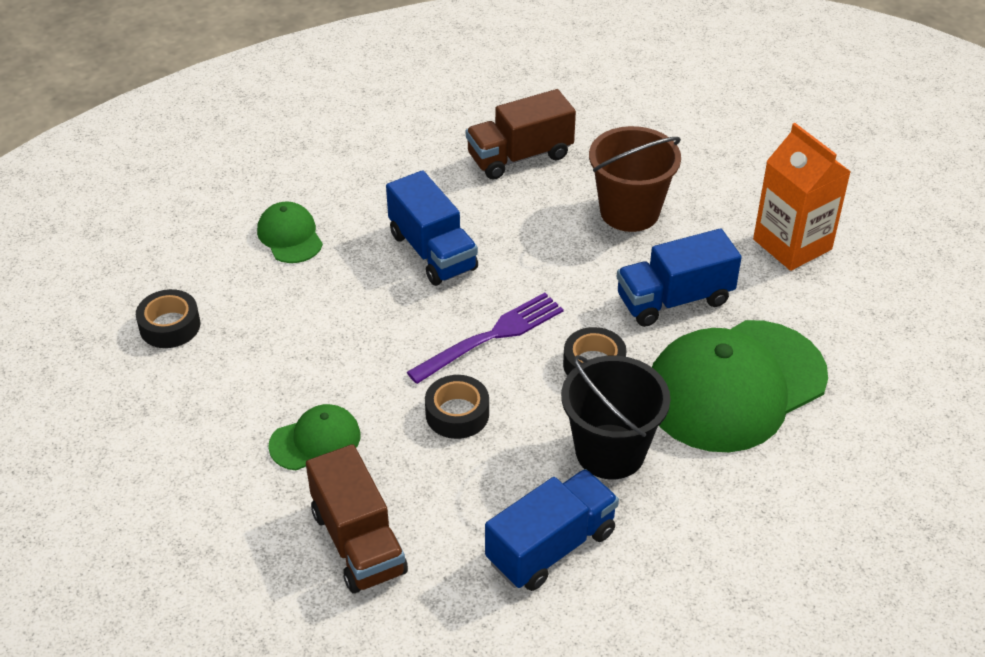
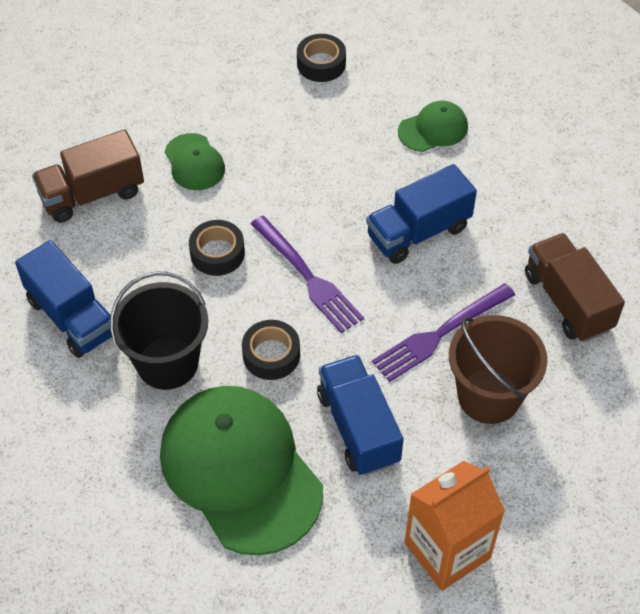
camera: 90 degrees right, 10 degrees up
none -> purple fork [372,283,515,382]

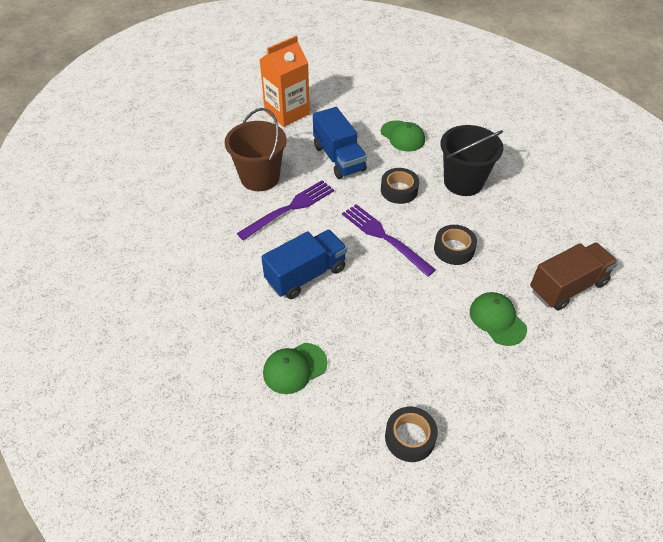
camera: 175 degrees right, 5 degrees down
blue truck [15,240,112,358] -> none
green cap [160,386,323,556] -> green cap [381,120,425,151], size x0.46
brown truck [525,233,625,342] -> none

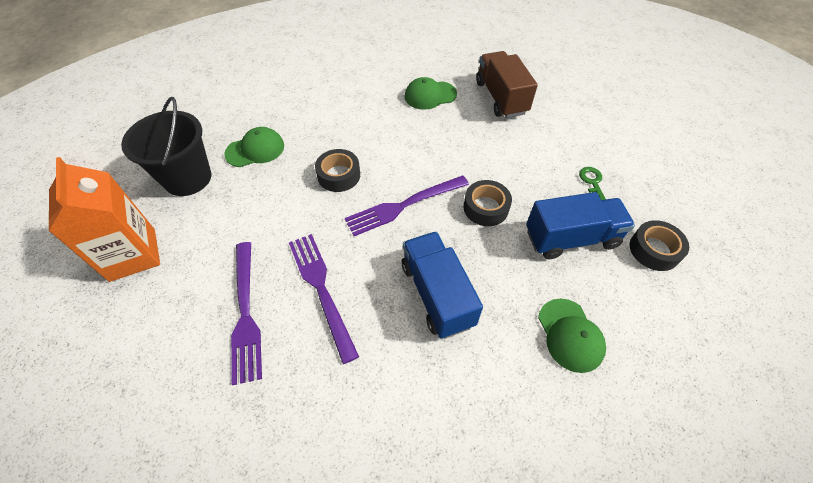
camera: 75 degrees left, 5 degrees up
brown bucket [225,108,287,191] -> purple fork [231,242,262,385]
blue truck [313,107,367,179] -> blue truck moved to [526,192,635,259]
black tape [434,225,477,265] -> black tape moved to [463,180,512,226]
black bucket [441,125,503,196] -> black bucket moved to [121,97,211,196]
green cap [470,292,527,346] -> green cap moved to [405,77,457,110]
none -> green key [579,167,606,200]

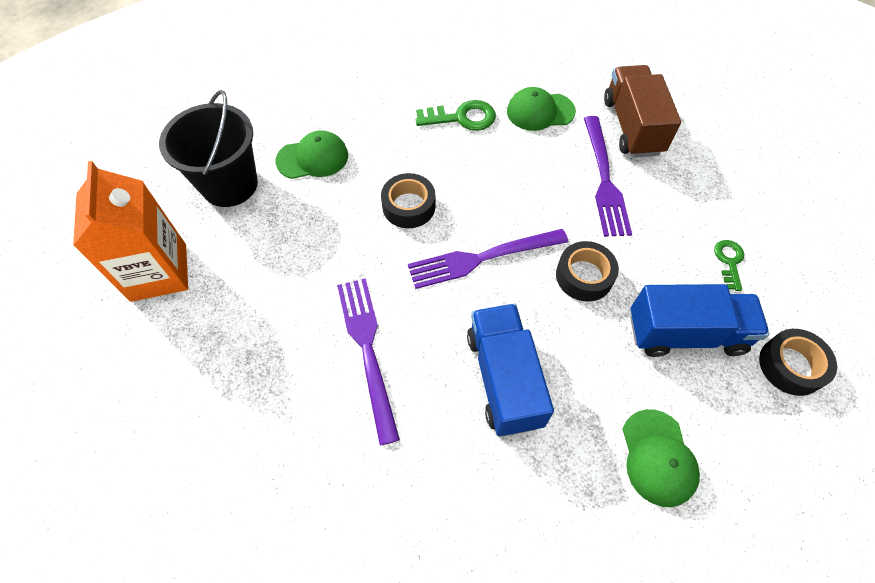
camera: 10 degrees right, 5 degrees up
purple fork [231,242,262,385] -> purple fork moved to [584,116,632,237]
none -> green key [416,100,496,131]

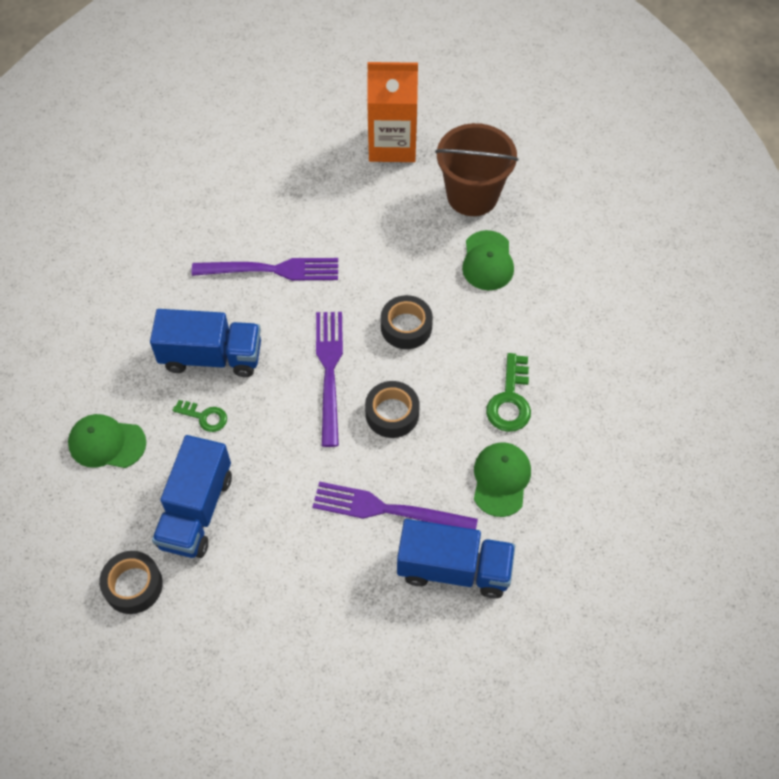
camera: 105 degrees right, 0 degrees up
black bucket [159,90,258,207] -> brown bucket [435,123,518,216]
black tape [556,241,619,302] -> black tape moved to [365,381,420,438]
brown truck [604,65,681,157] -> blue truck [397,519,515,598]
green key [714,240,744,291] -> green key moved to [173,400,227,432]

